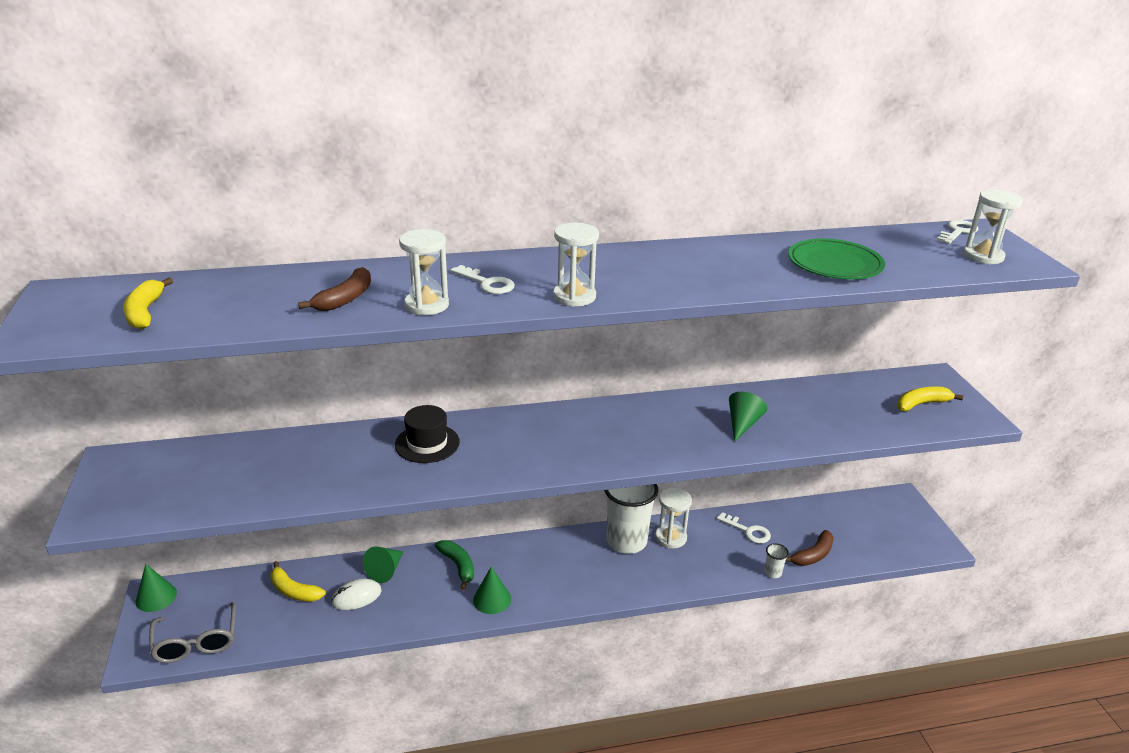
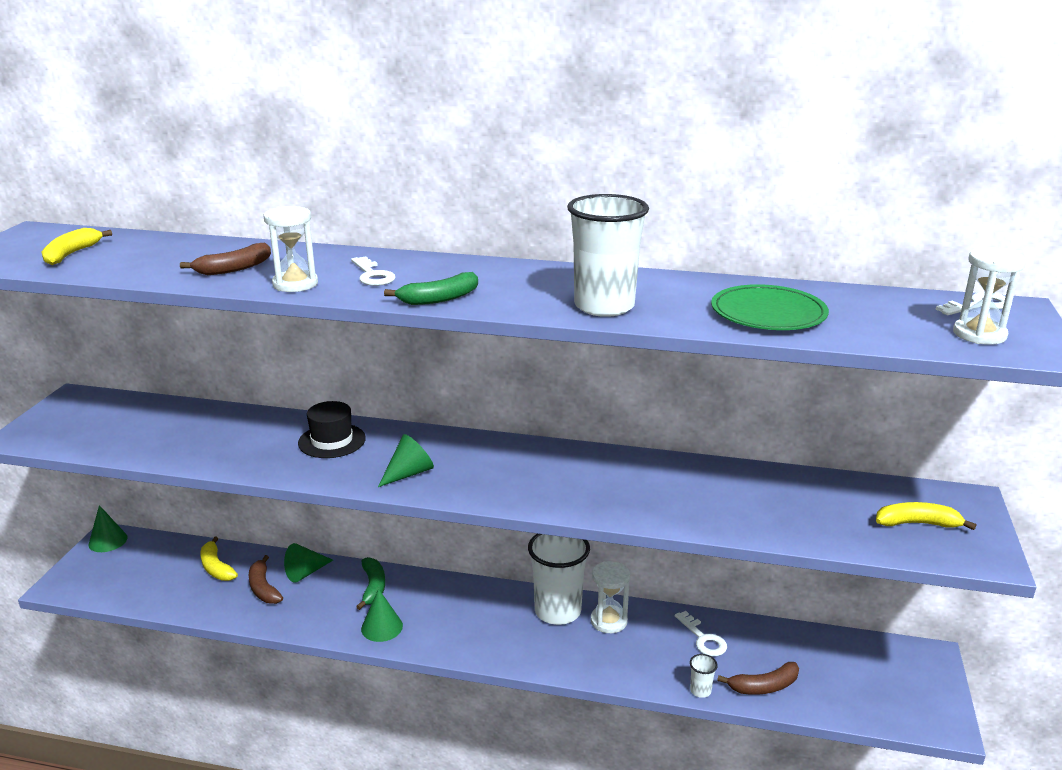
camera: 25 degrees right, 5 degrees down
grey glasses [149,602,236,663] -> none
white mouse [331,579,382,610] -> brown banana [249,555,283,604]
white hourglass [553,223,599,307] -> green banana [384,272,478,305]
green cone [729,392,767,442] -> green cone moved to [378,434,434,487]
none -> white cup [567,194,649,317]

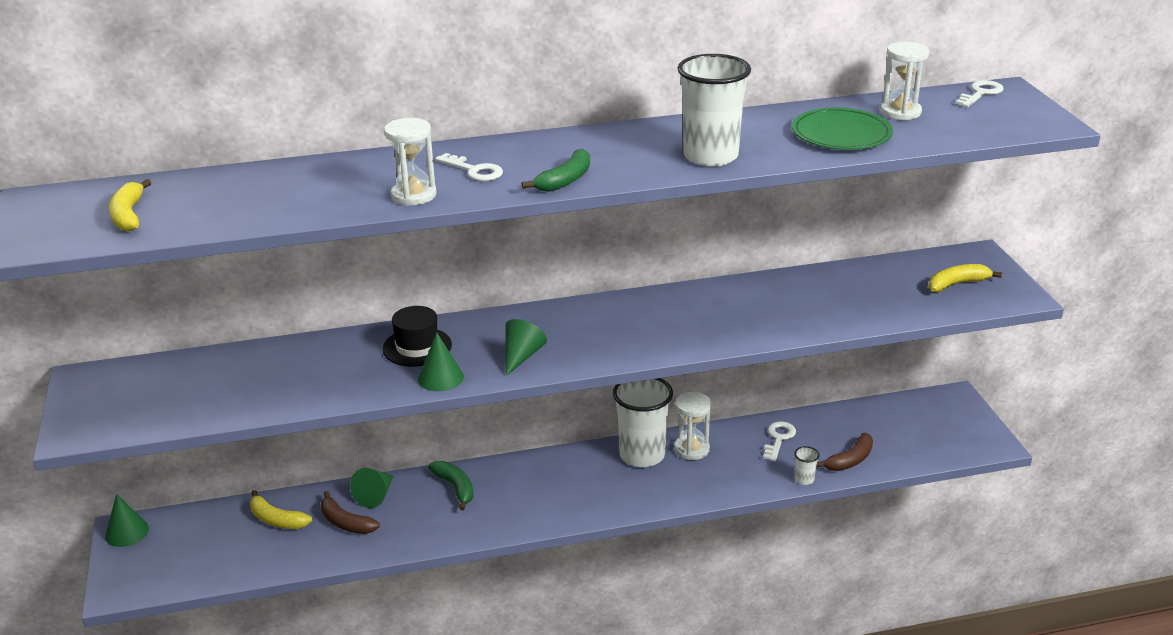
camera: 25 degrees left, 5 degrees up
brown banana [180,243,271,275] -> none
green cone [361,589,403,642] -> green cone moved to [418,332,464,391]
white key [675,611,727,656] -> white key turned 105 degrees counterclockwise [763,421,796,461]
white hourglass [953,247,1026,345] -> white hourglass moved to [880,42,930,120]

